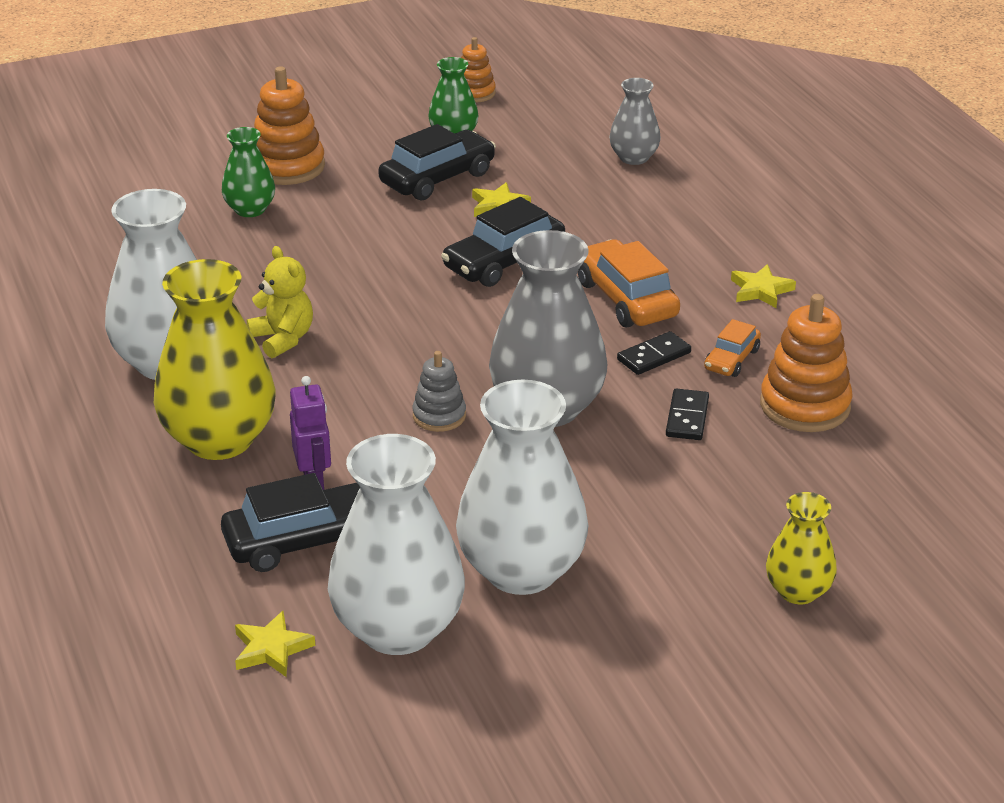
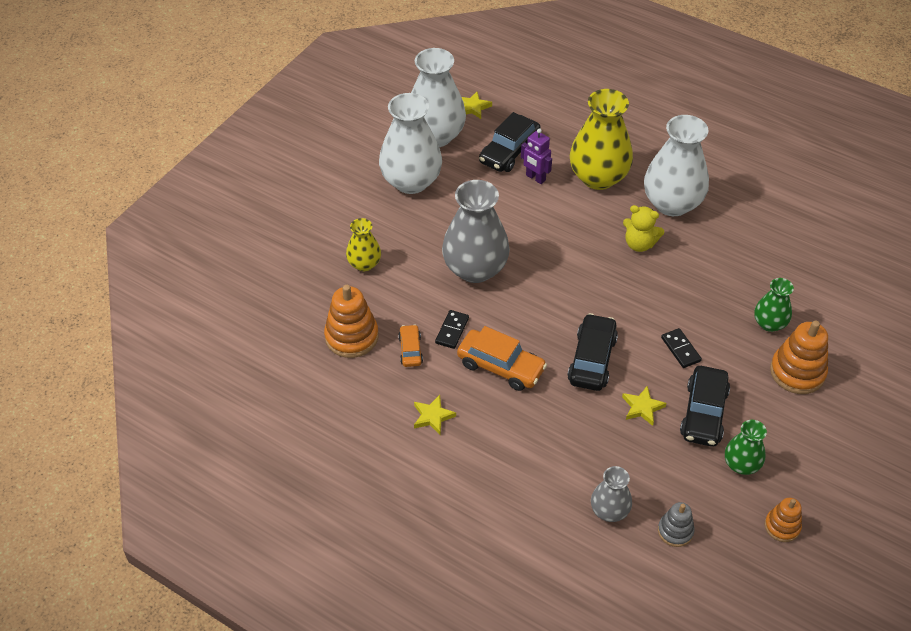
camera: 145 degrees right, 15 degrees up
grey stacking toy [412,351,466,432] -> grey stacking toy moved to [658,502,695,547]
black domino [666,388,709,440] -> black domino moved to [661,328,702,368]
yellow vase [766,492,837,604] -> yellow vase moved to [346,218,381,271]

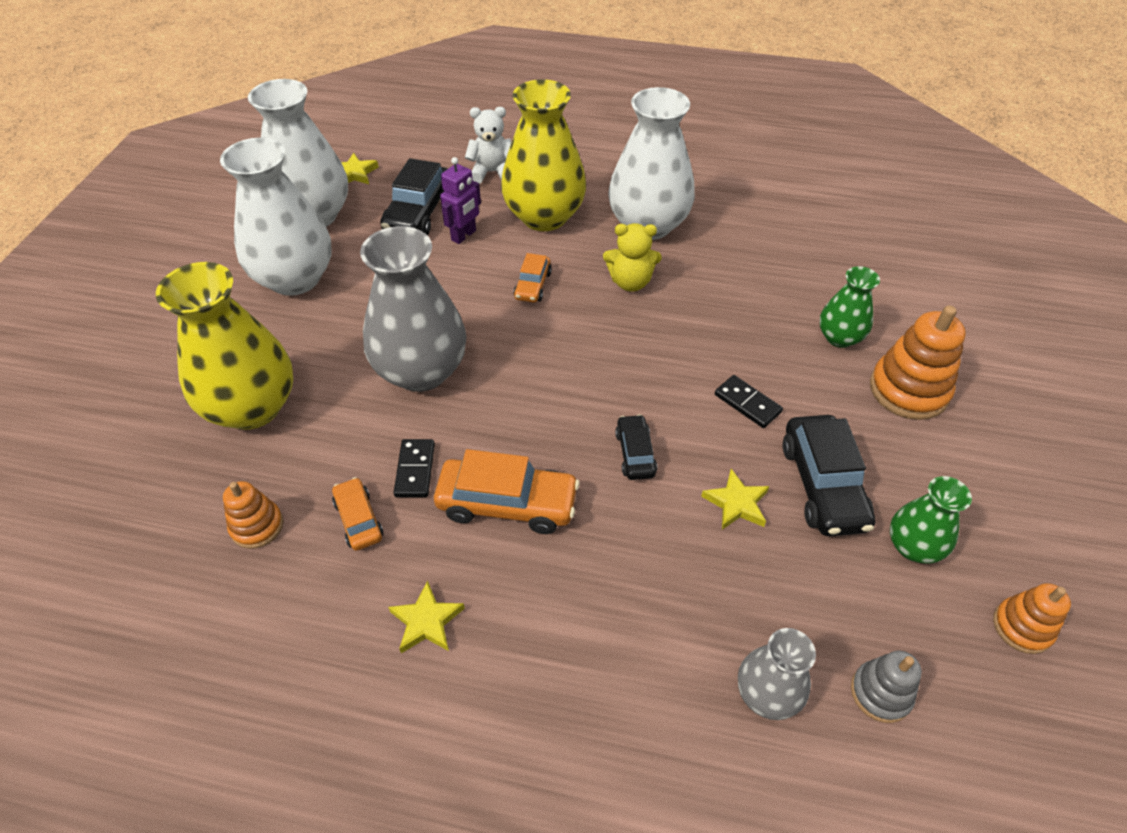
camera: 20 degrees left, 0 degrees up
orange stacking toy [324,285,379,358] -> orange stacking toy [223,481,283,549], size x0.59
yellow vase [346,218,381,271] -> yellow vase [156,262,293,430], size x1.89
purple robot [521,128,552,184] -> purple robot turned 75 degrees counterclockwise [440,157,481,244]
black car [567,313,618,391] -> black car [615,414,657,480], size x0.56
none -> white teddy bear [465,107,512,184]
none -> orange car [513,253,552,303]

